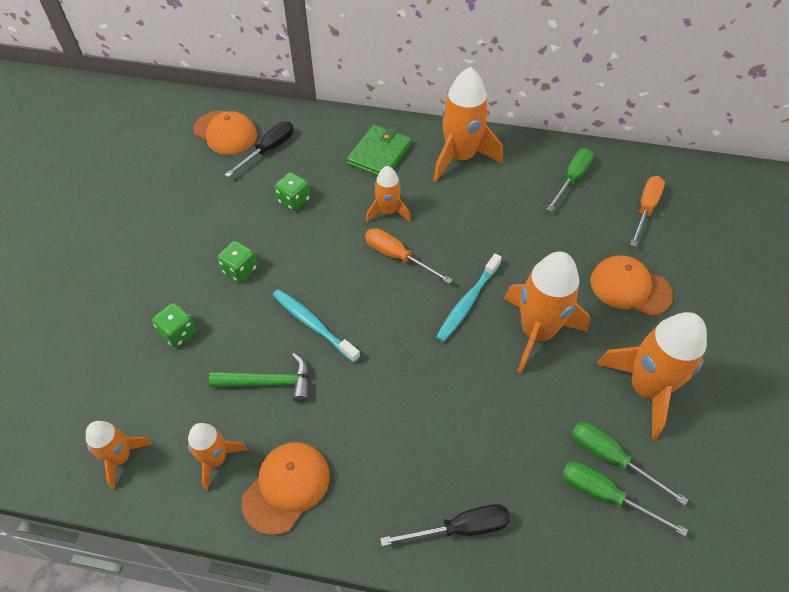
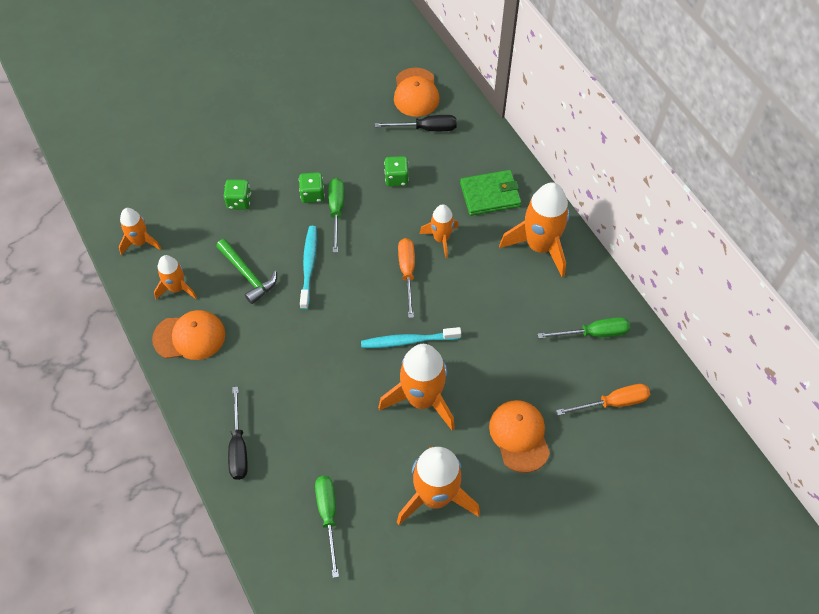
camera: 50 degrees right, 5 degrees up
black screwdriver [380,504,510,546] -> black screwdriver turned 45 degrees clockwise [228,387,248,480]
green screwdriver [571,422,688,506] -> green screwdriver moved to [328,178,344,253]

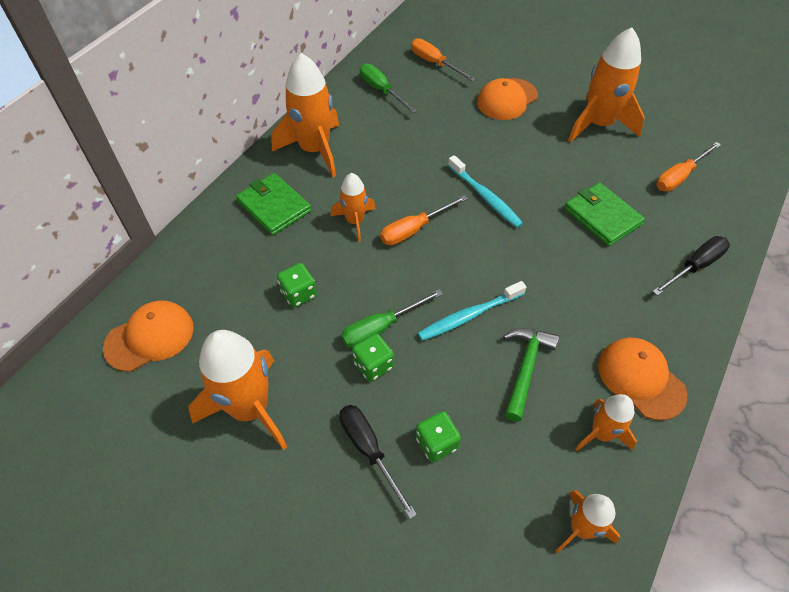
camera: 120 degrees left, 5 degrees down
green screwdriver [315,476,339,578] -> orange screwdriver [656,142,721,192]
black screwdriver [375,115,457,131] -> black screwdriver moved to [339,405,417,519]
orange rocket [378,344,455,431] -> orange rocket moved to [188,330,287,450]
none -> green wallet [564,182,645,246]

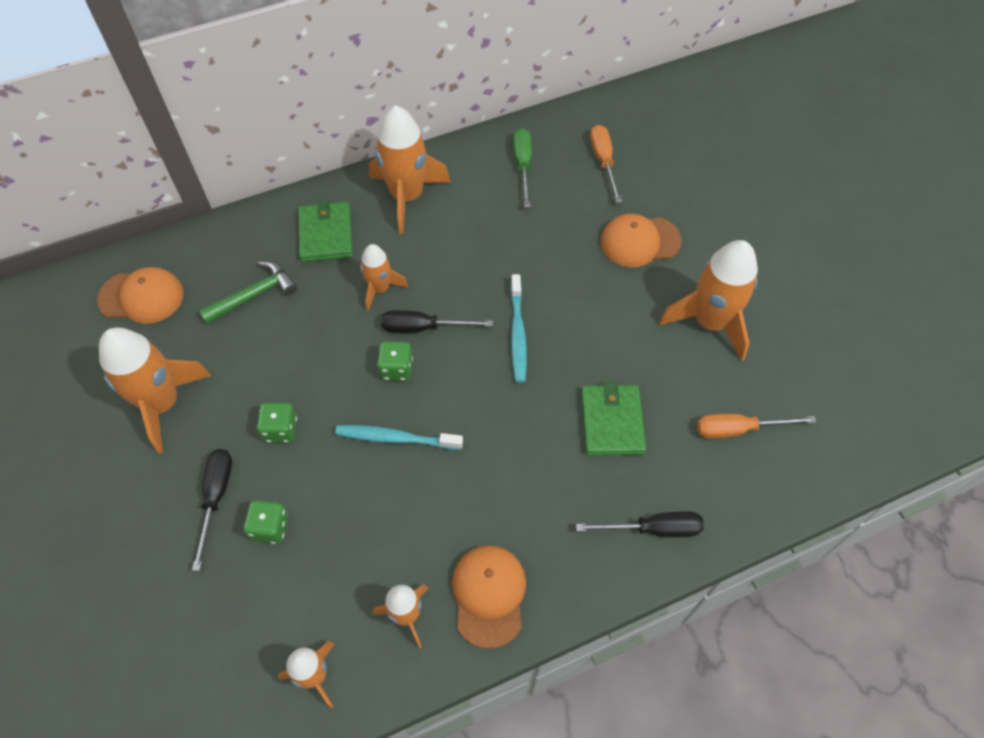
camera: 35 degrees right, 5 degrees up
green dice [277,263,317,308] -> green dice moved to [377,341,413,381]
green screwdriver [341,289,443,348] -> none
orange screwdriver [380,195,468,245] -> black screwdriver [381,310,493,333]
green hammer [503,328,559,421] -> green hammer moved to [199,261,297,324]

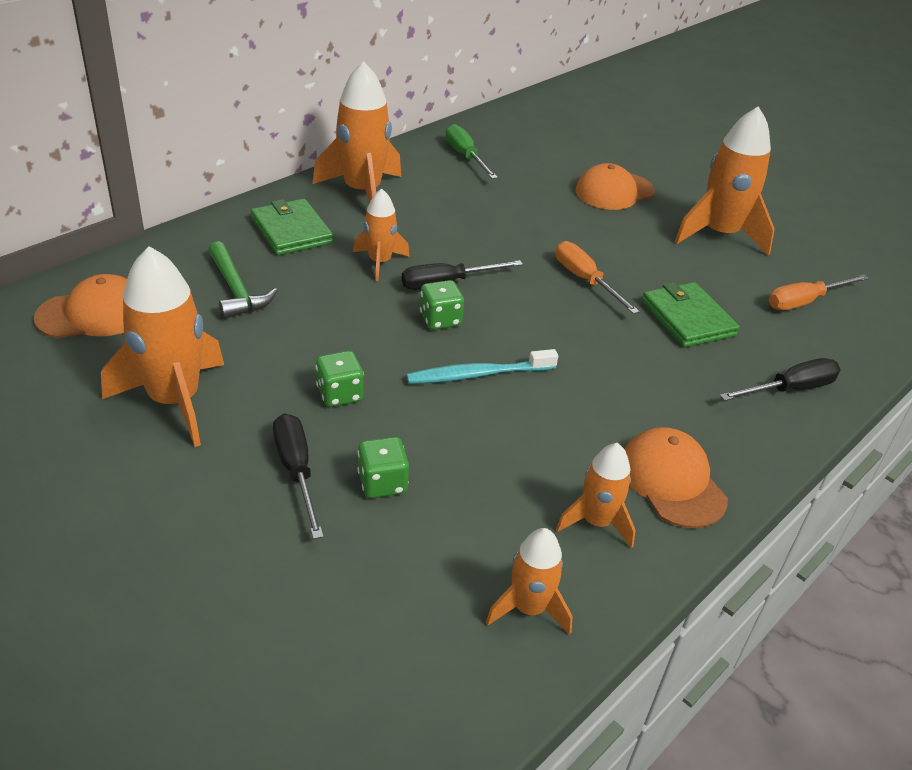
camera: 25 degrees left, 20 degrees down
green hammer [199,261,297,324] -> green hammer turned 120 degrees clockwise [208,241,277,319]
turquoise toothbrush [510,274,527,383] -> none
orange screwdriver [590,125,622,203] -> orange screwdriver moved to [556,241,640,314]

